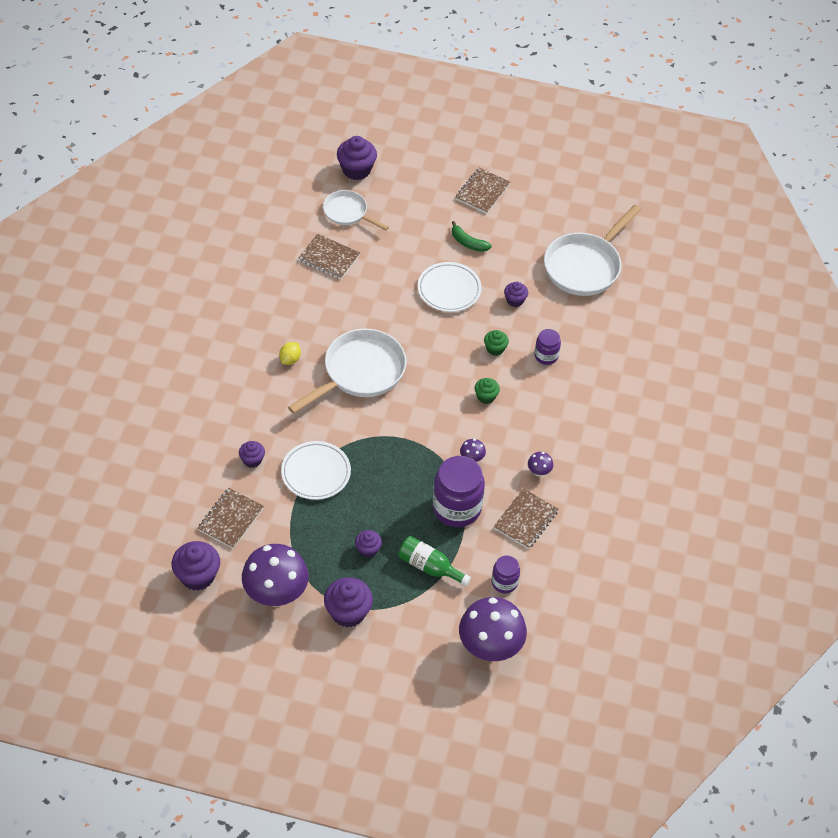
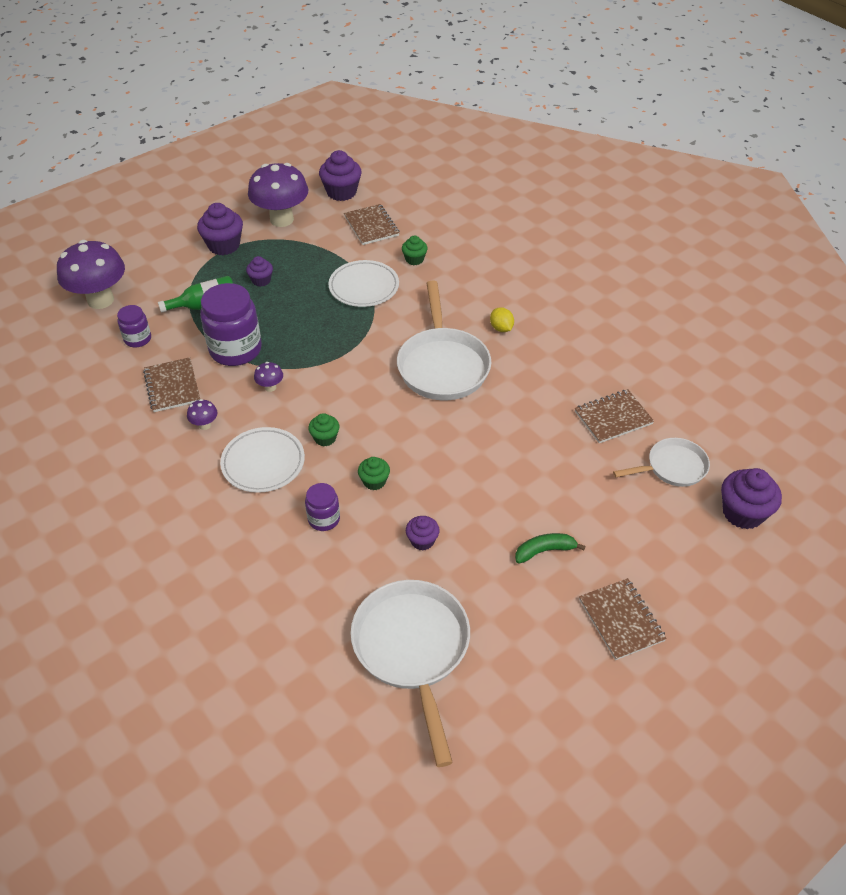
camera: 130 degrees right, 5 degrees down
purple cupcake [239,441,265,468] -> green cupcake [402,235,428,265]
white plate [418,262,482,312] -> white plate moved to [220,427,305,493]

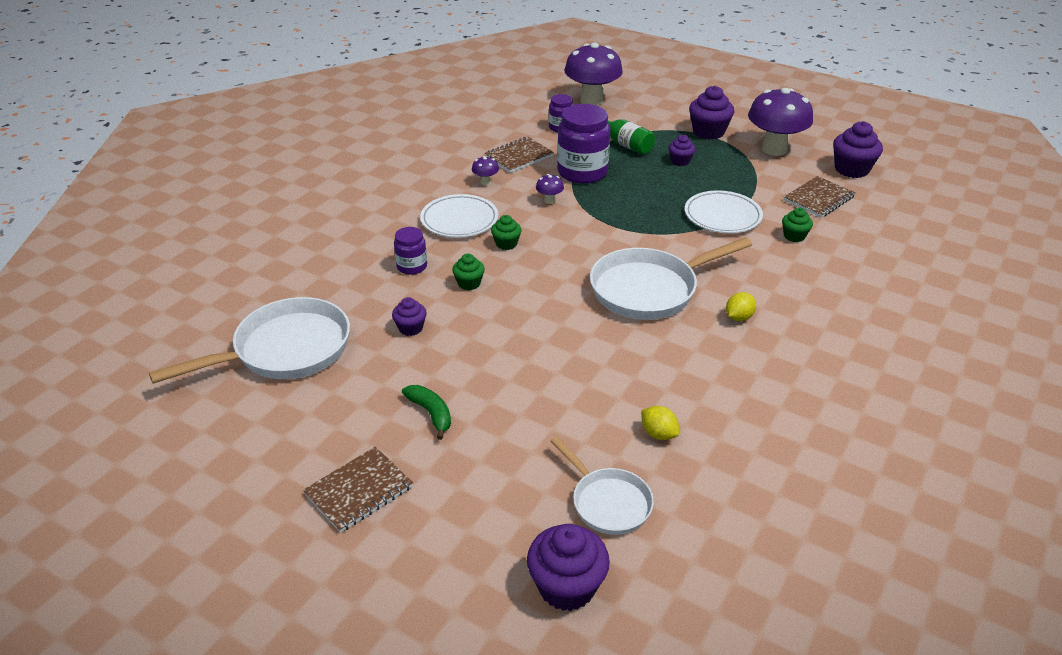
camera: 70 degrees right, 10 degrees down
brown notebook [575,389,654,443] -> yellow lemon [641,406,679,440]

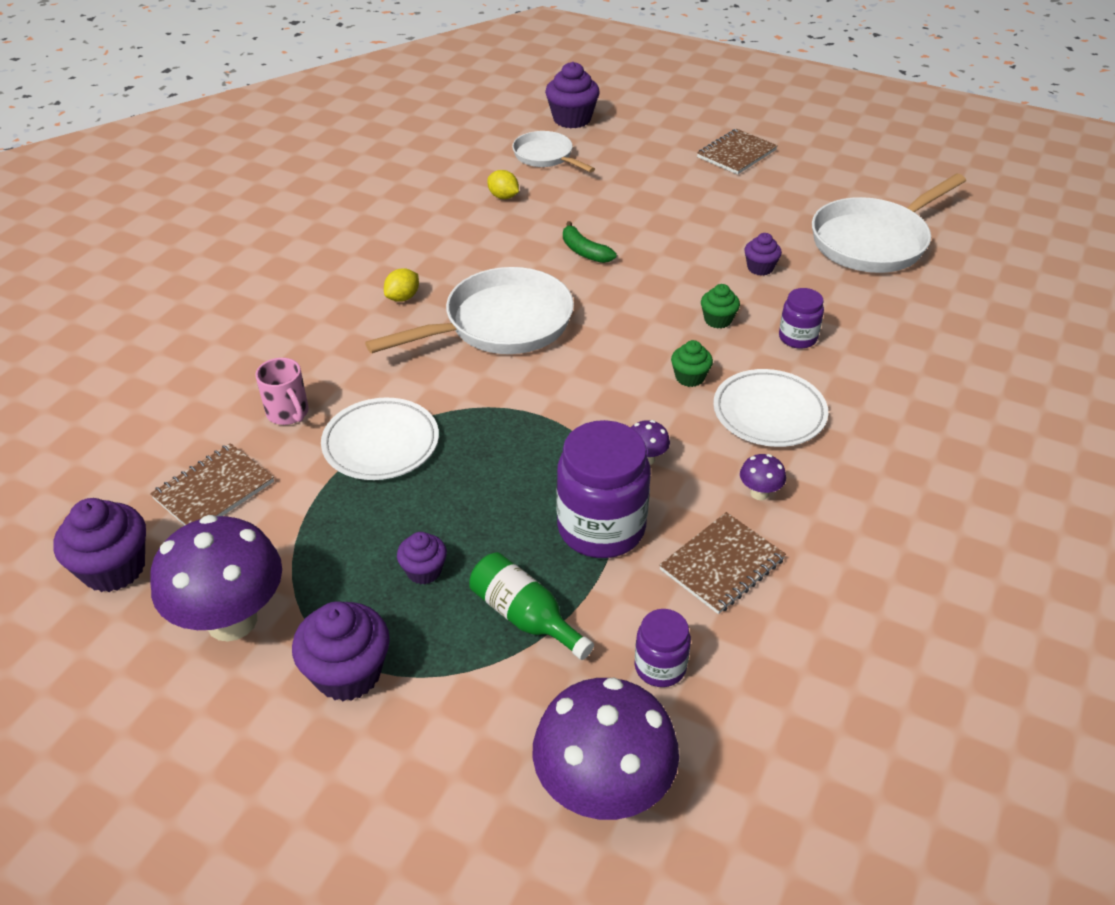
camera: 175 degrees right, 5 degrees up
green banana [402,385,451,440] -> green banana moved to [563,221,617,263]
green cupcake [782,207,813,242] -> pink mug [255,358,309,425]

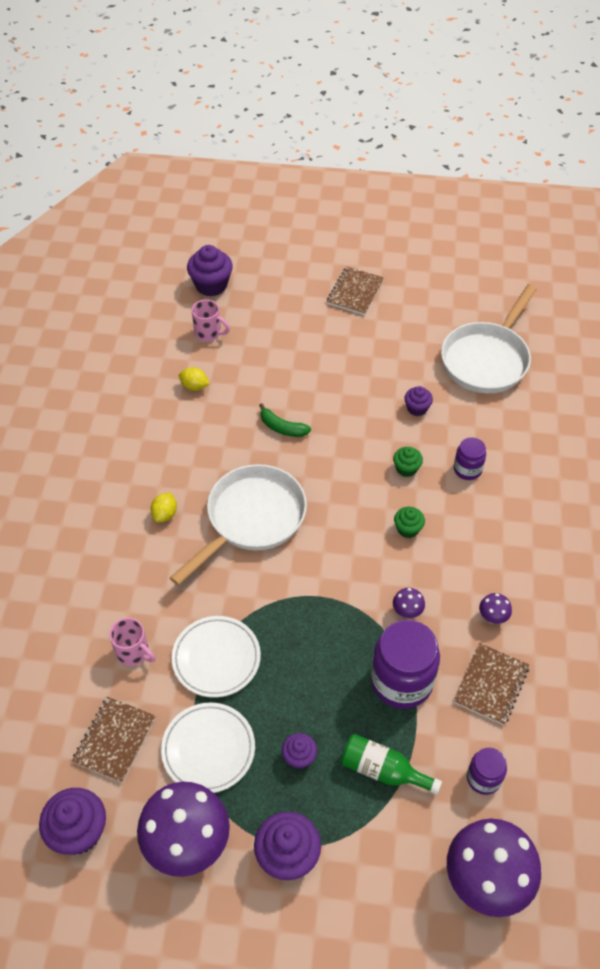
camera: 20 degrees left, 10 degrees up
white pan [512,131,595,172] -> pink mug [191,299,230,341]
white plate [713,369,828,447] -> white plate moved to [161,702,255,793]

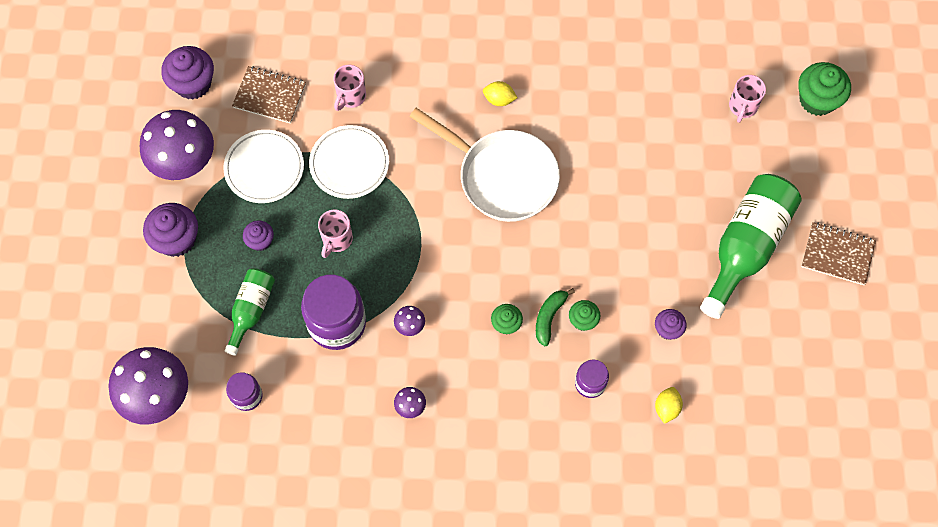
camera: 85 degrees right, 15 degrees up
yellow lemon [179,367,210,391] -> yellow lemon moved to [655,387,683,424]
purple cupcake [187,245,233,296] -> green cupcake [798,62,851,116]
green banana [259,403,311,437] -> green banana moved to [536,288,575,346]
white pan [441,284,537,393] -> none
brown notebook [453,643,529,725] -> none
none -> pink mug [318,209,353,258]
none -> green bottle [700,174,802,319]

